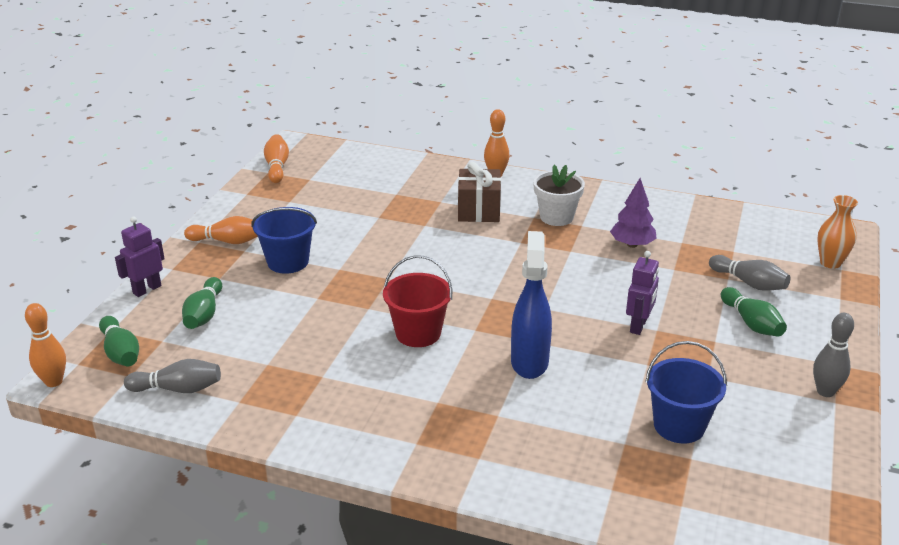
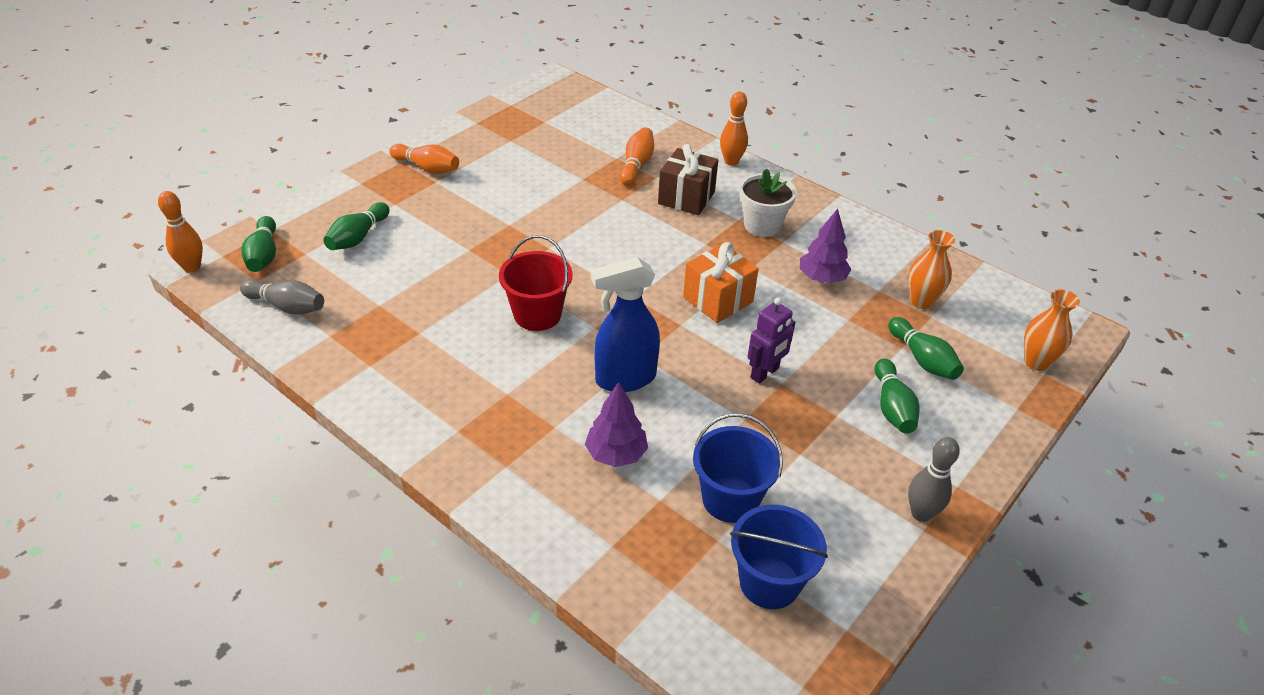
camera: 20 degrees right, 10 degrees up
purple robot [115,217,165,297] -> none
blue bucket [251,207,317,274] -> blue bucket moved to [730,505,828,609]
orange bowling pin [264,134,289,183] -> orange bowling pin moved to [620,127,654,186]
blue spray bottle [511,231,552,379] -> blue spray bottle turned 135 degrees counterclockwise [591,257,660,392]
grey bowling pin [709,255,791,291] -> green bowling pin [888,317,964,380]
none -> purple tree [585,382,648,467]
none -> orange gift [683,242,759,323]
none -> orange vase [908,230,955,309]

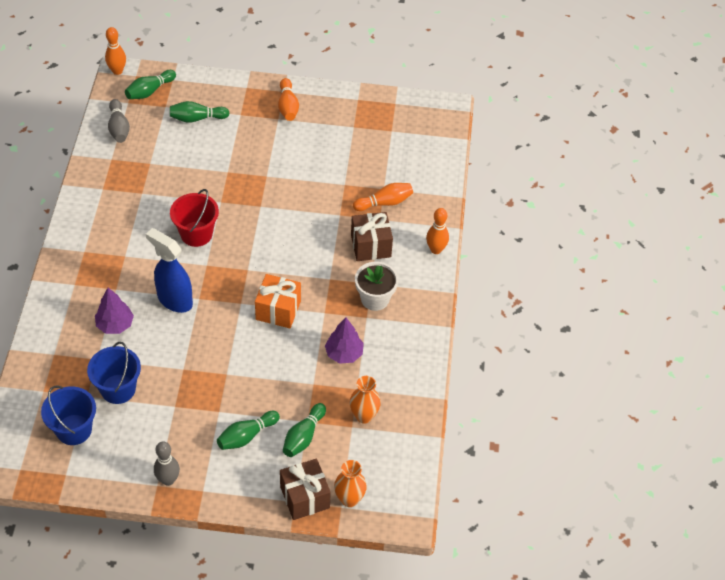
camera: 55 degrees right, 10 degrees up
purple robot [747,298,796,384] -> none
none -> brown gift [280,458,331,520]

